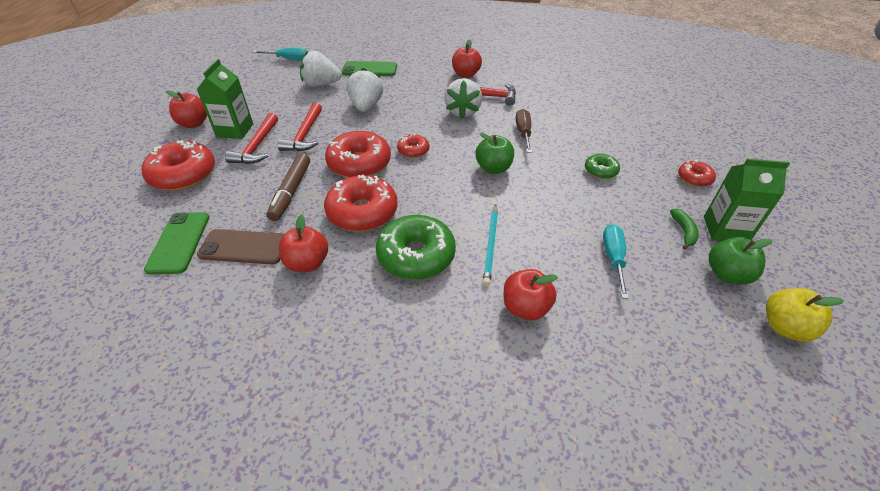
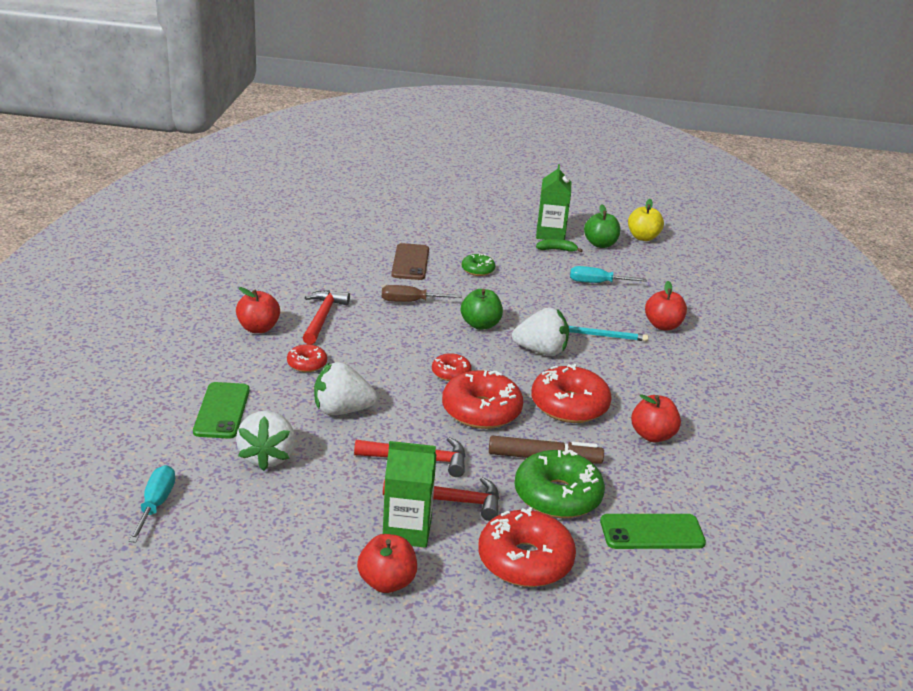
camera: 95 degrees left, 15 degrees down
brown phone [197,229,284,264] -> brown phone moved to [391,243,429,280]
green donut [376,215,456,280] -> green donut moved to [514,450,605,518]
white strawberry [444,78,482,119] -> white strawberry moved to [512,307,569,356]
red donut [678,160,716,187] -> red donut moved to [287,344,327,372]

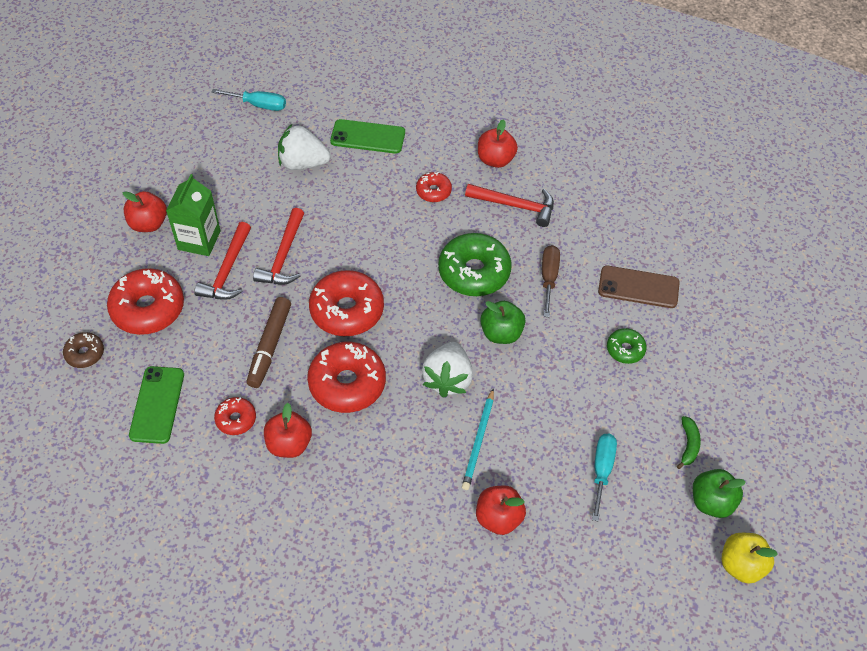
camera: 100 degrees right, 25 degrees up
white strawberry [314,362,377,415] -> none
red donut [432,353,472,381] -> red donut moved to [214,397,256,435]
green donut [514,450,605,518] -> green donut moved to [438,233,512,296]
green carton [536,164,571,240] -> none
none -> brown donut [63,332,104,368]

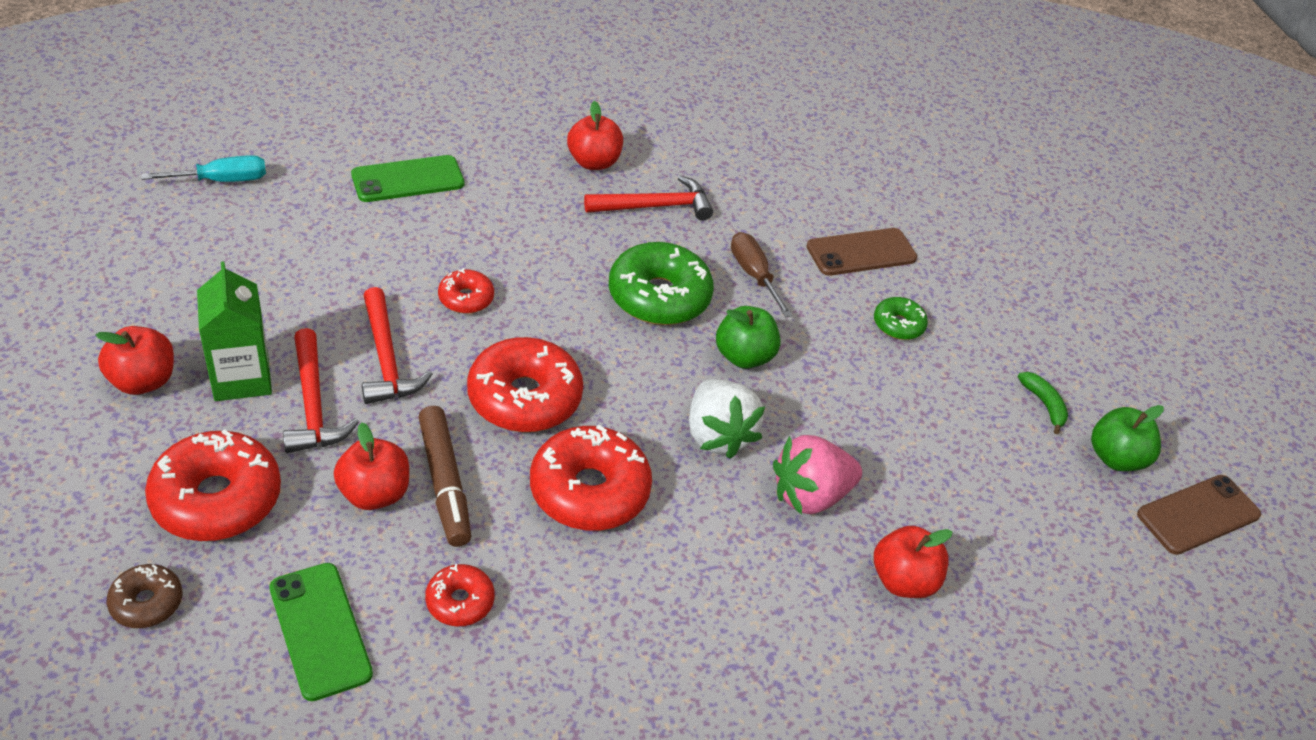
camera: 35 degrees left, 10 degrees down
red apple [264,403,312,458] -> red apple moved to [334,422,409,510]
white strawberry [278,124,331,170] -> none
red donut [416,172,452,202] -> red donut moved to [438,268,494,314]
turquoise pencil [462,388,494,490] -> pink strawberry [773,435,862,515]
turquoise screwdriver [592,434,617,521] -> none
yellow apple [721,533,778,584] -> brown phone [1137,475,1261,555]

